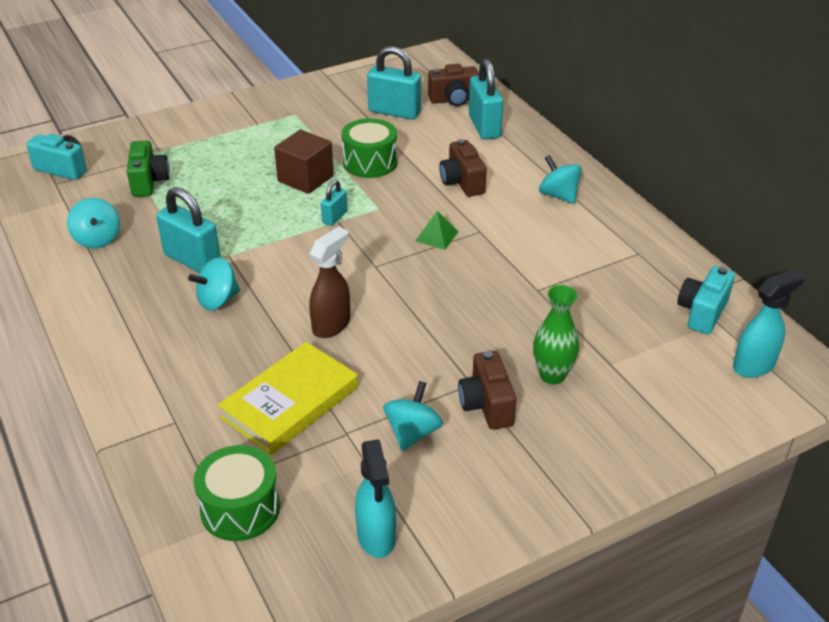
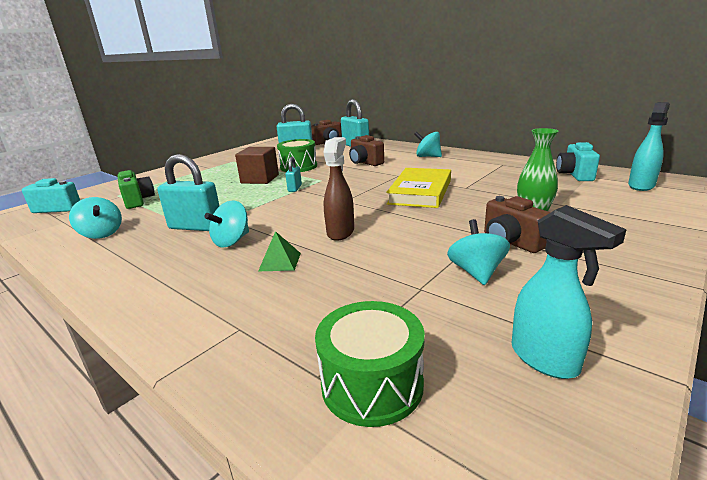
camera: 20 degrees left, 15 degrees down
yellow book [218,342,358,455] -> yellow book moved to [386,168,451,208]
green pyramid [415,211,458,250] -> green pyramid moved to [258,231,301,271]

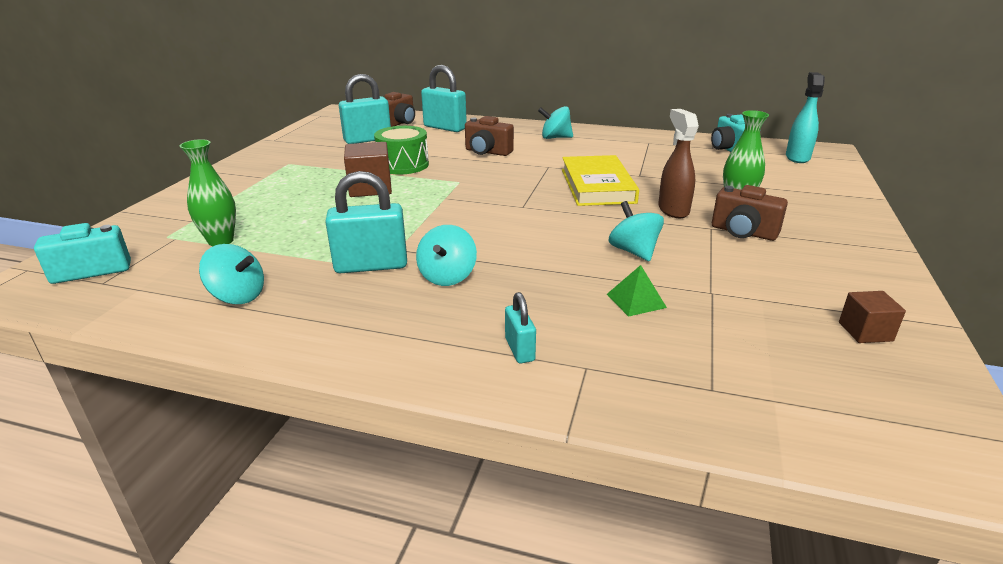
camera: 25 degrees left, 5 degrees up
green camera [117,170,155,209] -> green vase [180,139,236,246]
green pyramid [258,231,301,271] -> green pyramid moved to [607,265,667,317]
turquoise padlock [285,157,302,192] -> turquoise padlock moved to [505,292,536,363]
green drum [315,301,425,427] -> none
brown spray bottle [323,137,354,241] -> brown spray bottle moved to [658,109,699,218]
turquoise spinning top [447,219,510,285] -> turquoise spinning top moved to [608,201,664,261]
turquoise spray bottle [512,205,627,379] -> brown cube [839,291,906,343]

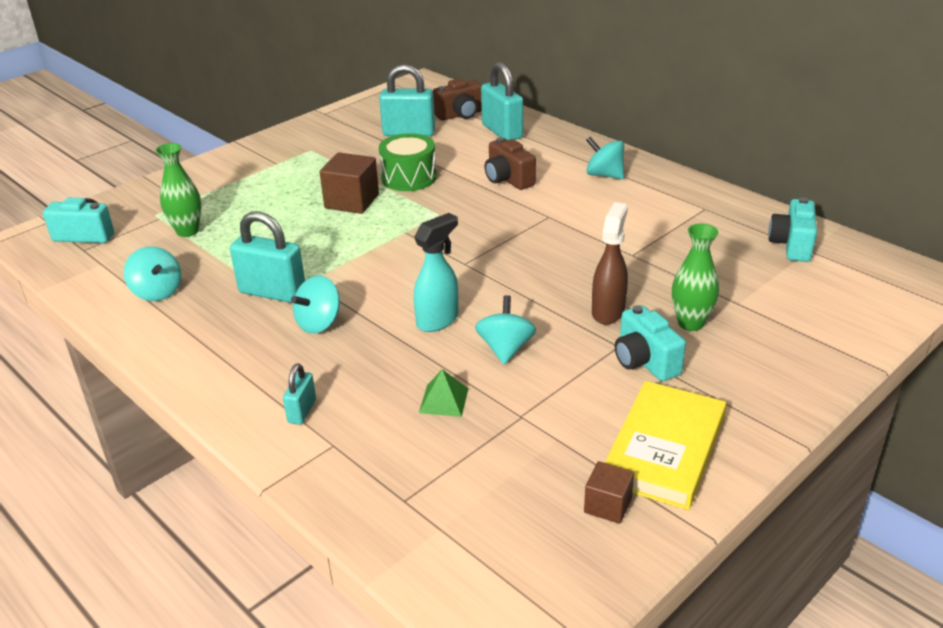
camera: 30 degrees right, 5 degrees up
yellow book [562,155,639,206] -> yellow book moved to [605,381,726,510]
brown camera [712,185,788,241] -> turquoise camera [615,305,686,381]
turquoise spray bottle [786,72,825,163] -> turquoise spray bottle moved to [414,213,458,332]

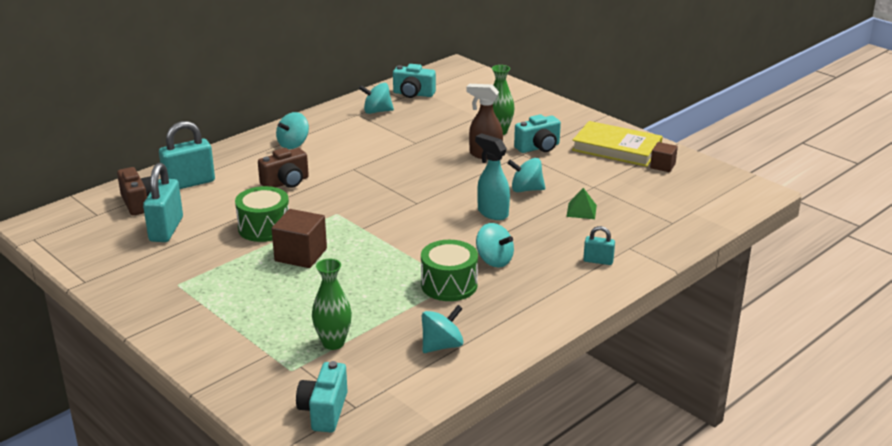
camera: 90 degrees left, 5 degrees down
turquoise padlock [230,211,305,303] -> green drum [421,240,478,301]
none -> turquoise spinning top [359,83,394,114]

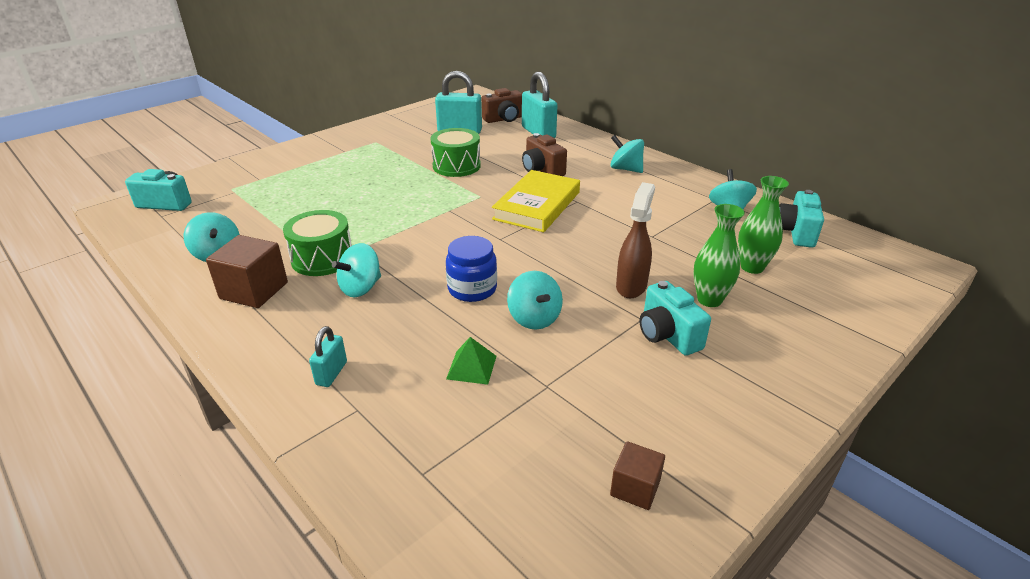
camera: 90 degrees right, 5 degrees up
brown cube [272,209,327,268] -> brown cube moved to [206,235,288,308]
green vase [312,259,352,350] -> green vase moved to [738,176,789,274]
turquoise spray bottle [475,133,510,220] -> blue jar [446,236,497,302]
turquoise spinning top [507,158,545,192] -> turquoise spinning top turned 150 degrees clockwise [507,271,563,330]
yellow book [572,121,663,167] -> yellow book moved to [492,170,580,232]

